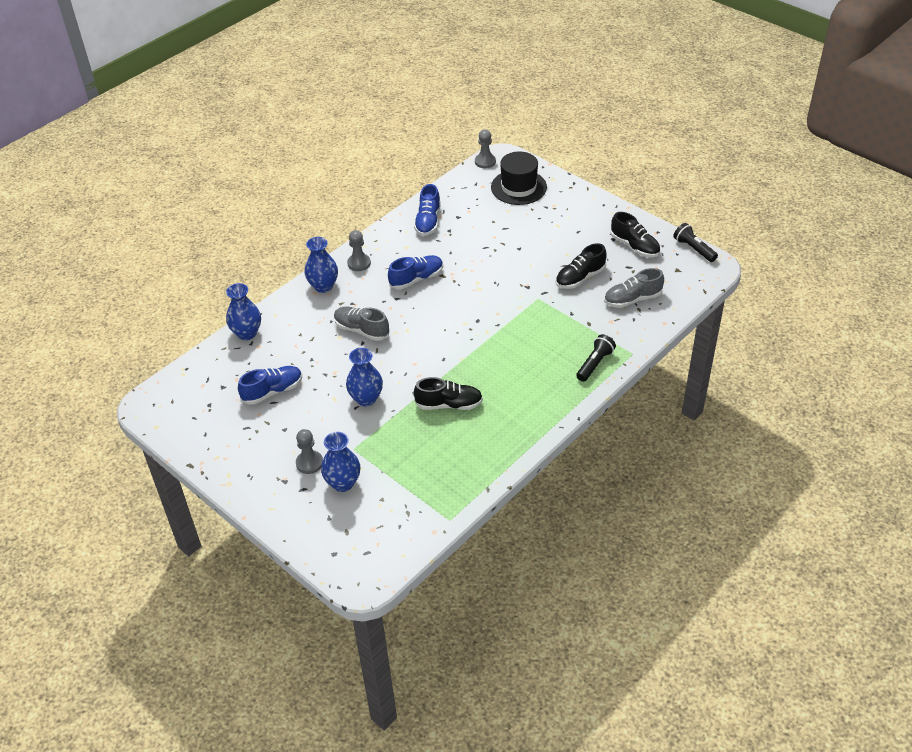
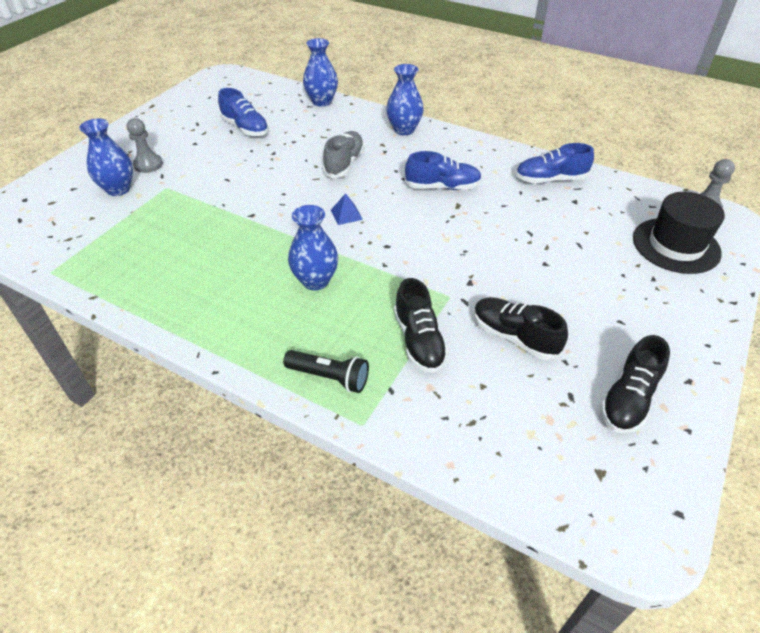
camera: 75 degrees right, 0 degrees up
blue vase [346,348,383,406] -> blue vase moved to [288,205,338,290]
grey pawn [347,230,371,271] -> none
blue shoe [388,255,443,289] -> blue shoe turned 45 degrees counterclockwise [405,151,482,190]
black shoe [414,377,483,410] -> black shoe moved to [394,278,449,373]
grey shoe [604,268,664,308] -> none
black flashlight [674,223,718,262] -> none
none -> blue pyramid [331,193,363,225]

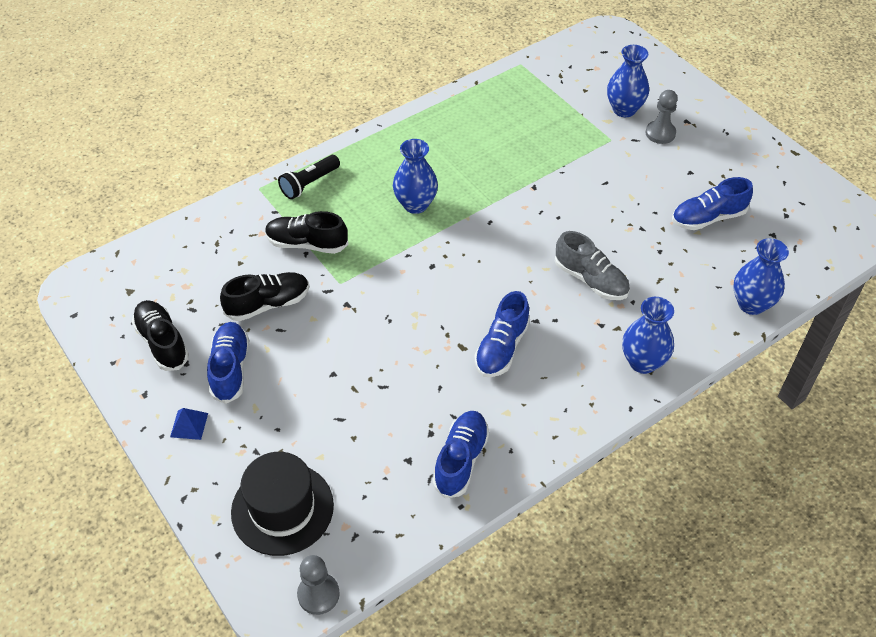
camera: 115 degrees right, 5 degrees up
blue pyramid [331,193,363,225] -> blue pyramid moved to [170,408,208,440]
none -> blue shoe [207,322,249,404]

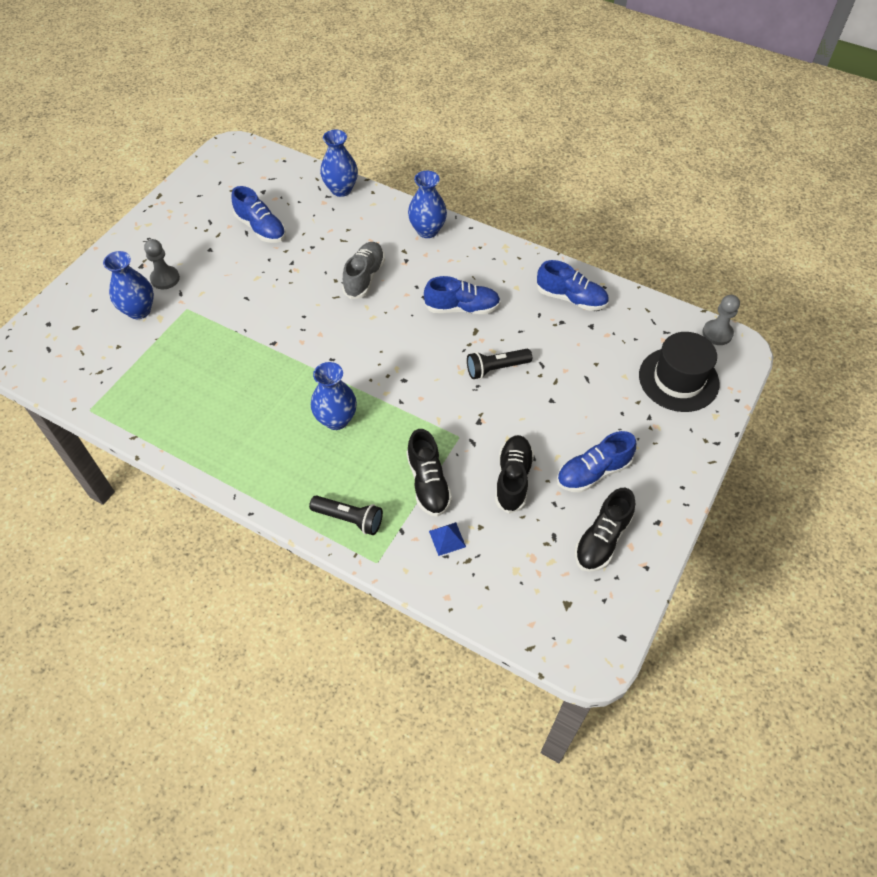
camera: 115 degrees left, 5 degrees up
blue pyramid [170,408,208,440] -> blue pyramid moved to [429,522,466,556]
black shoe [220,272,309,321] -> black shoe turned 60 degrees clockwise [495,435,534,514]
blue shoe [433,411,489,498] -> blue shoe turned 150 degrees counterclockwise [536,260,609,311]
none -> black flashlight [467,349,532,379]

